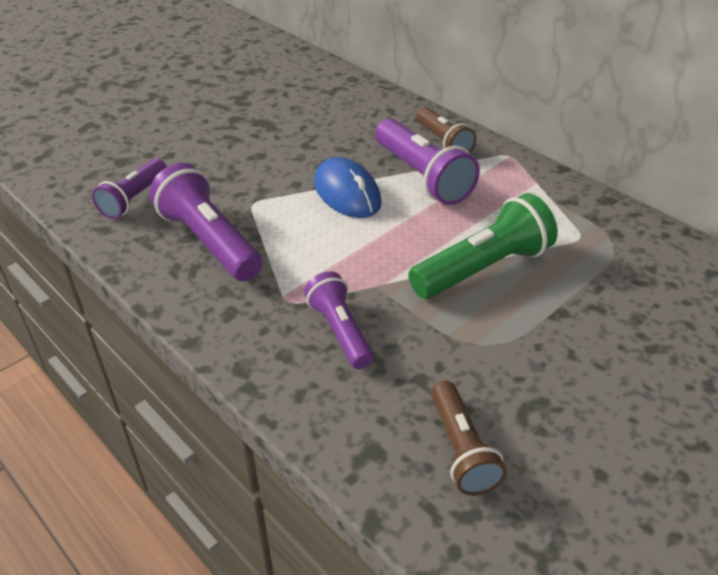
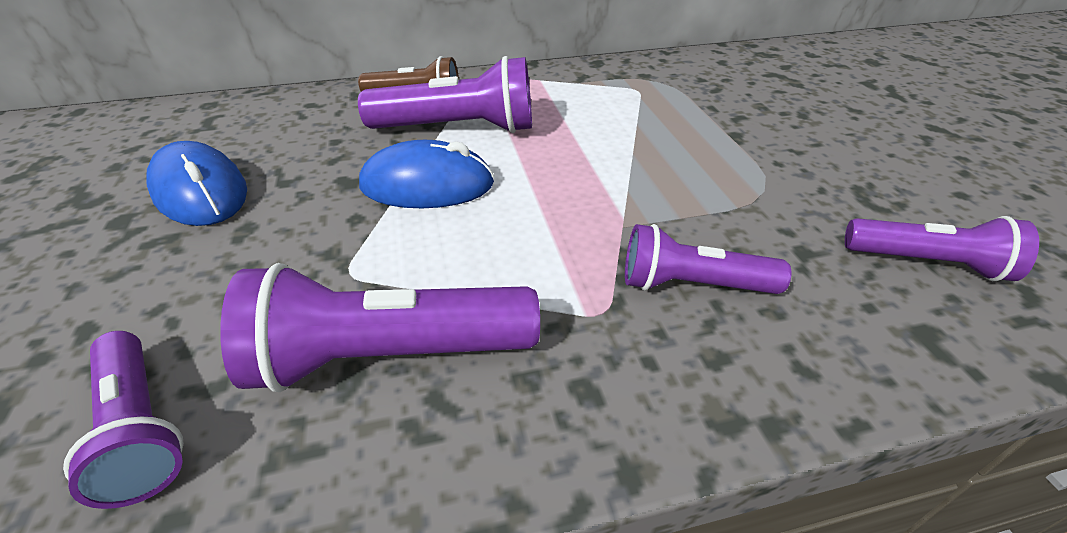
camera: 60 degrees left, 0 degrees up
green flashlight [408,193,558,299] -> none
brown flashlight [431,381,507,496] -> purple flashlight [845,216,1039,281]
none -> blue mouse [146,141,247,226]

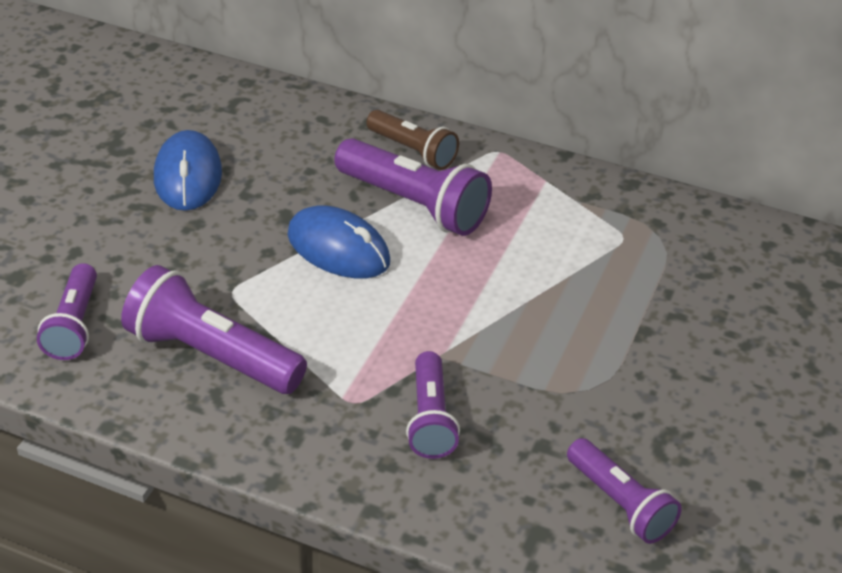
camera: 35 degrees right, 0 degrees up
purple flashlight [625,224,791,294] -> purple flashlight turned 135 degrees counterclockwise [406,351,460,459]

